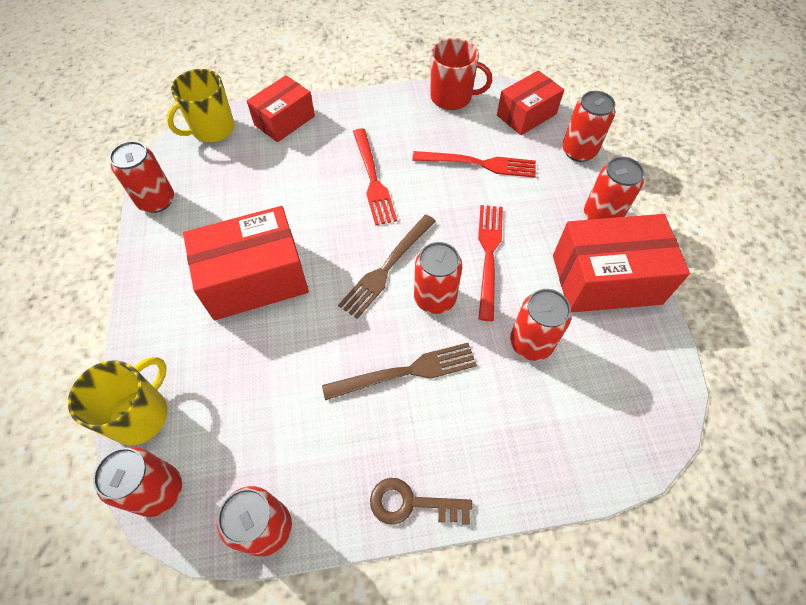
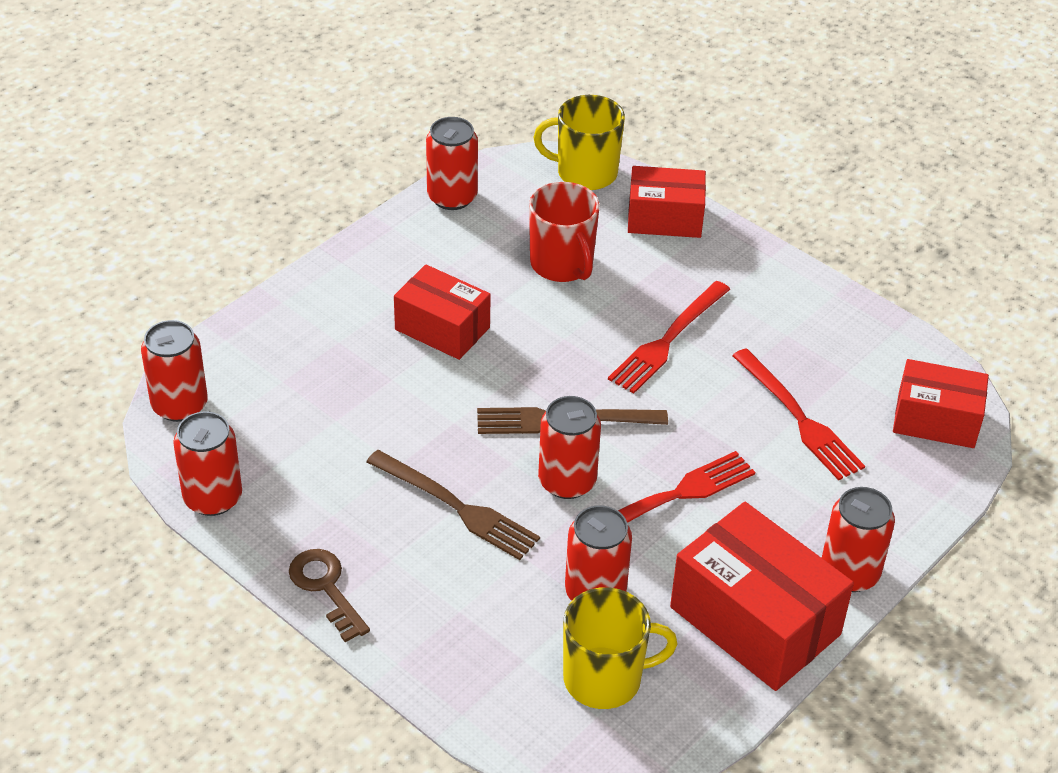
camera: 50 degrees right, 15 degrees down
yellow mug [68,357,168,445] -> yellow mug moved to [563,587,678,709]
red box [183,206,309,320] -> red box [394,264,491,360], size x0.64
red mug [431,38,492,110] -> red mug moved to [529,182,600,282]
red can [562,91,615,162] -> none

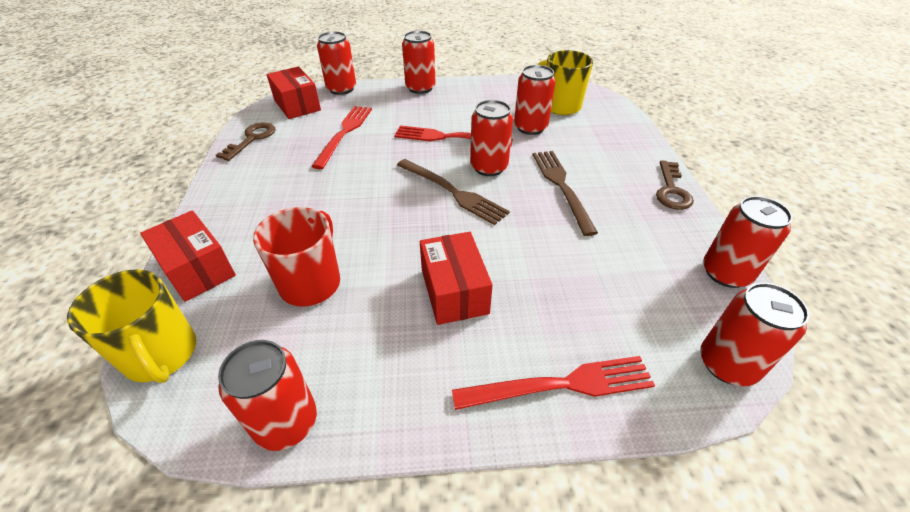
camera: 135 degrees left, 0 degrees up
red fork [608,281,730,394] -> red fork moved to [452,356,655,410]
red box [670,502,854,691] -> none
none -> brown key [216,122,275,161]
none -> red can [317,31,356,95]

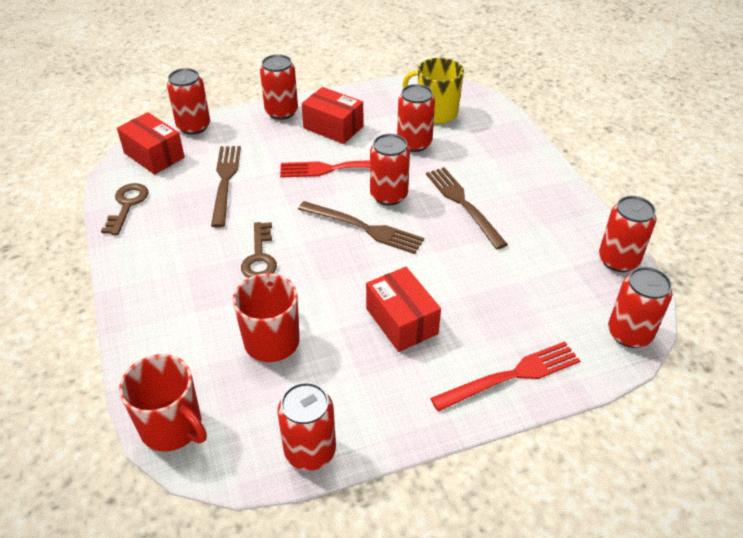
camera: 15 degrees left, 0 degrees up
yellow mug [67,269,196,383] -> red mug [119,354,207,452]
red box [140,210,236,302] -> red box moved to [302,87,363,144]
red fork [311,106,372,169] -> brown fork [211,146,241,228]
brown key [656,160,694,210] -> brown key moved to [241,222,277,278]

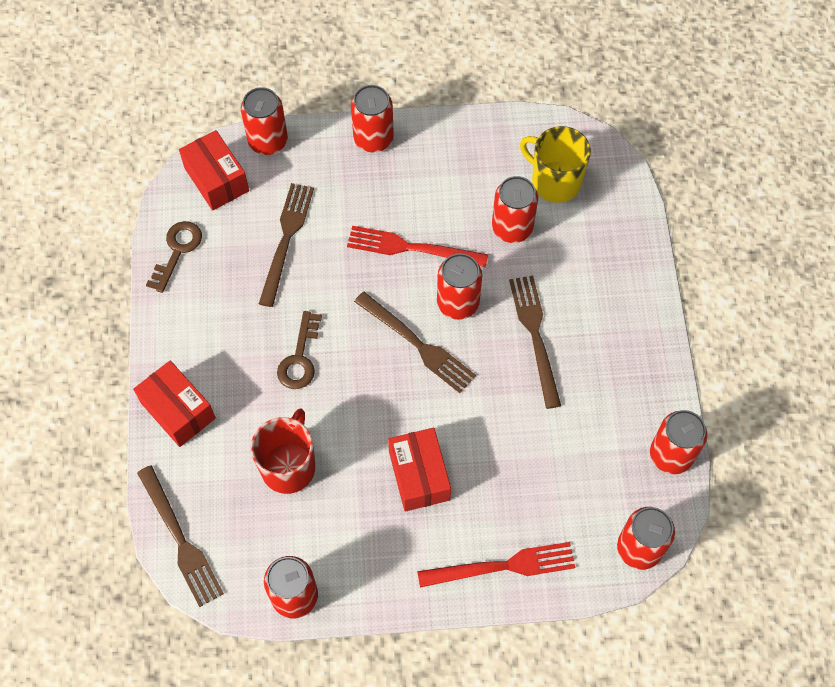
camera: 15 degrees right, 20 degrees up
red mug [119,354,207,452] -> brown fork [137,465,224,607]
red box [302,87,363,144] -> red box moved to [133,361,216,447]

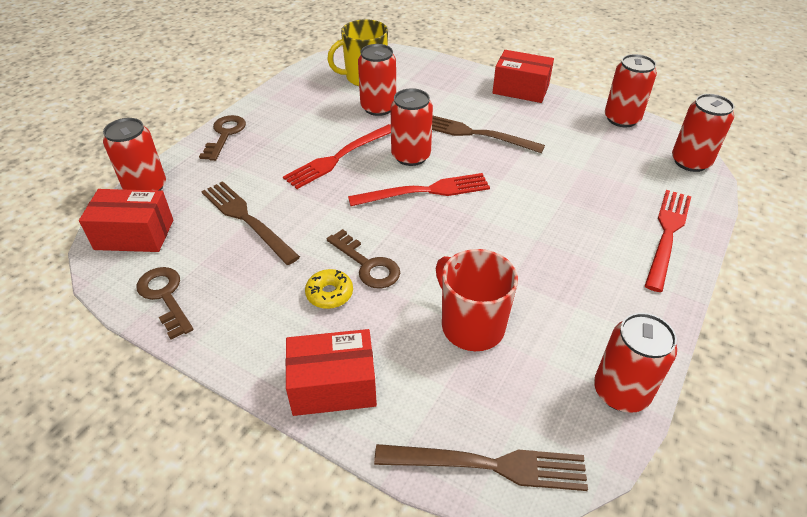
camera: 55 degrees left, 20 degrees down
red can [351,85,394,152] -> brown key [199,115,246,161]
brown fork [354,292,476,393] -> red fork [348,173,490,206]
red box [388,428,451,512] -> red box moved to [493,50,554,103]
none -> yellow donut [305,269,353,309]

